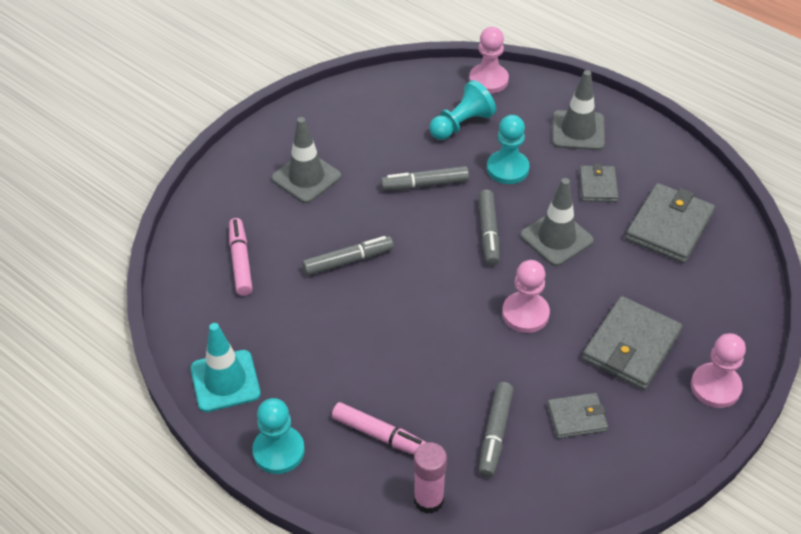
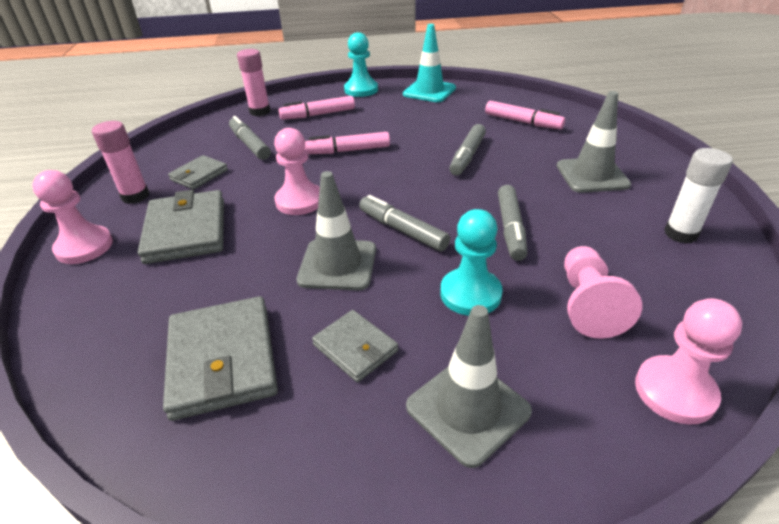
camera: 135 degrees right, 10 degrees down
grey marker [381,166,469,191] -> grey marker turned 150 degrees clockwise [498,185,527,261]
turquoise pawn [429,80,496,140] -> pink pawn [564,246,642,339]
none -> pink glue stick [92,121,149,204]
none -> pink marker [304,132,390,154]
none -> white glue stick [664,148,733,243]

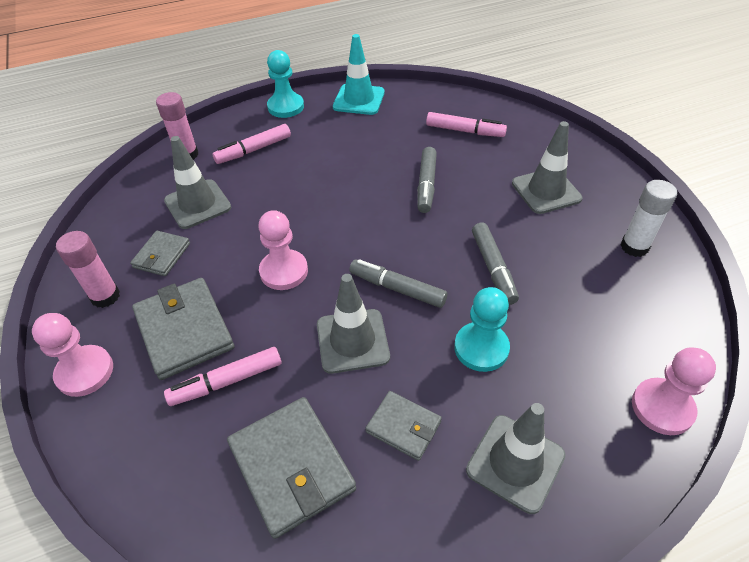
camera: 15 degrees left, 10 degrees up
grey marker [229,116,271,160] -> grey traffic cone [164,136,231,229]
pink marker [304,132,390,154] -> pink marker moved to [164,347,282,406]
pink pawn [564,246,642,339] -> none

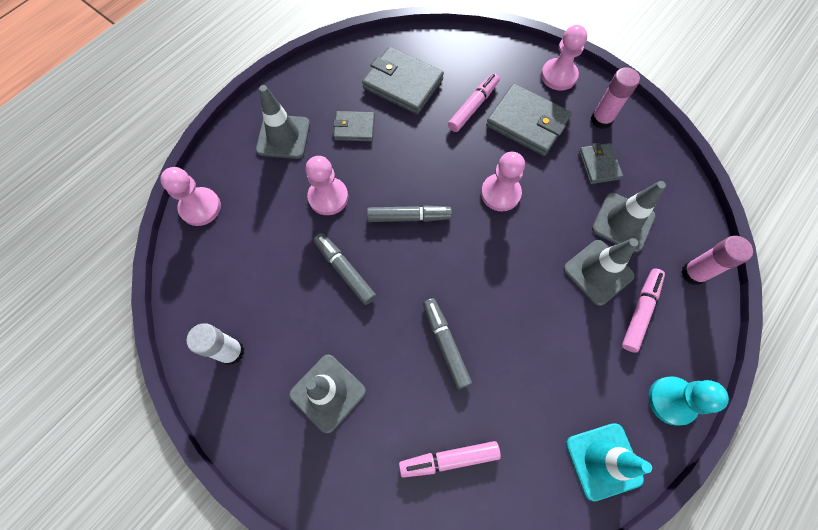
camera: 150 degrees right, 20 degrees up
grey traffic cone [317,274,390,374] -> grey traffic cone moved to [563,238,638,306]
turquoise pawn [454,287,510,372] -> pink pawn [305,156,348,215]

